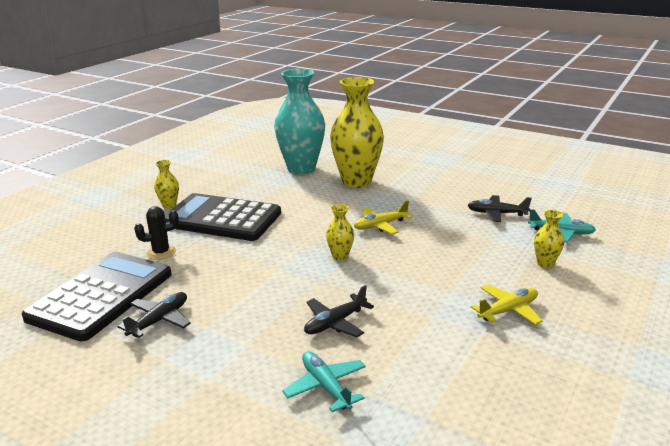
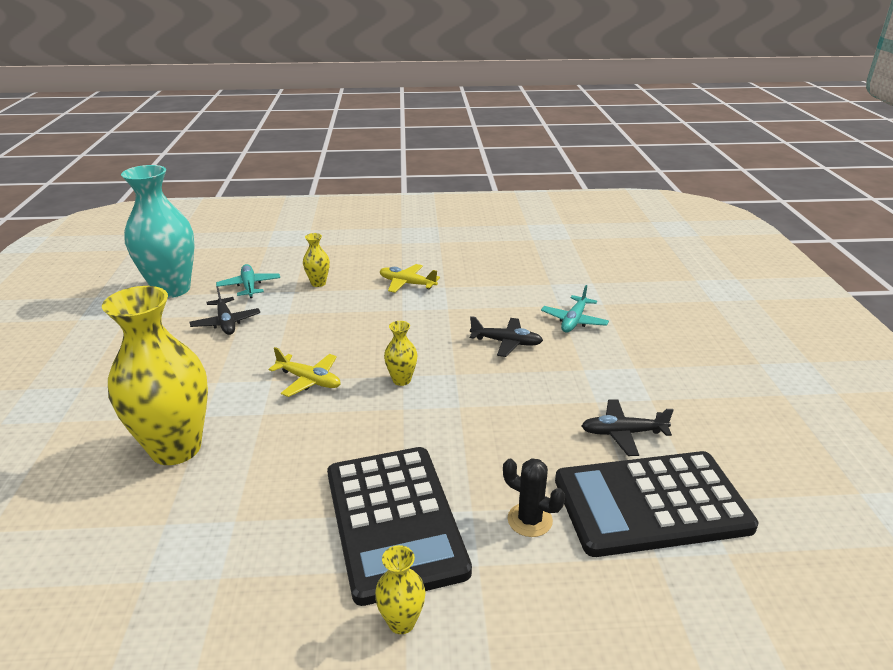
camera: 125 degrees left, 5 degrees up
turquoise vase [274,69,325,174] -> turquoise vase moved to [121,165,195,298]

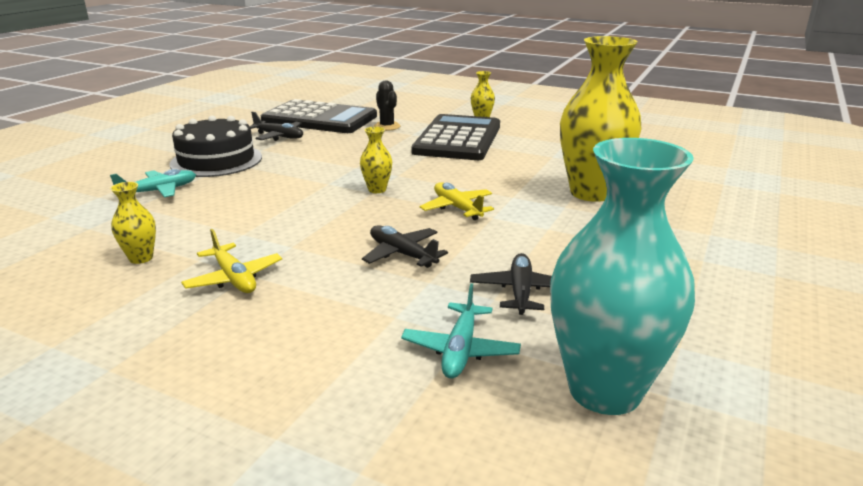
camera: 150 degrees left, 5 degrees down
yellow vase [303,233,330,287] -> yellow vase moved to [110,182,156,264]
black plane [470,316,543,357] -> black plane moved to [362,225,448,268]
none -> black cake [169,116,262,177]

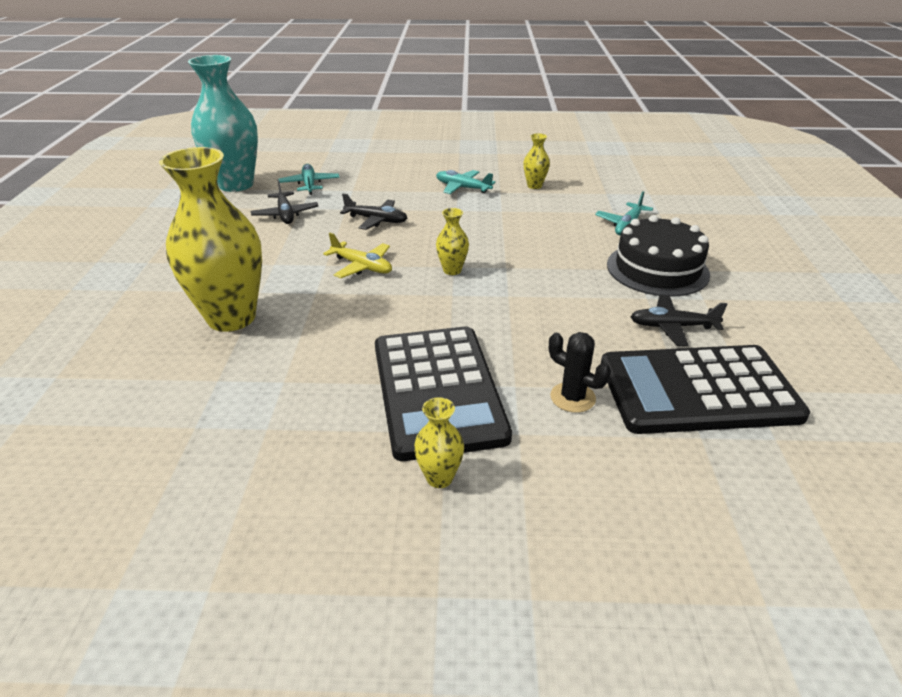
camera: 155 degrees right, 10 degrees up
yellow plane [181,229,282,293] -> turquoise plane [436,170,496,194]

